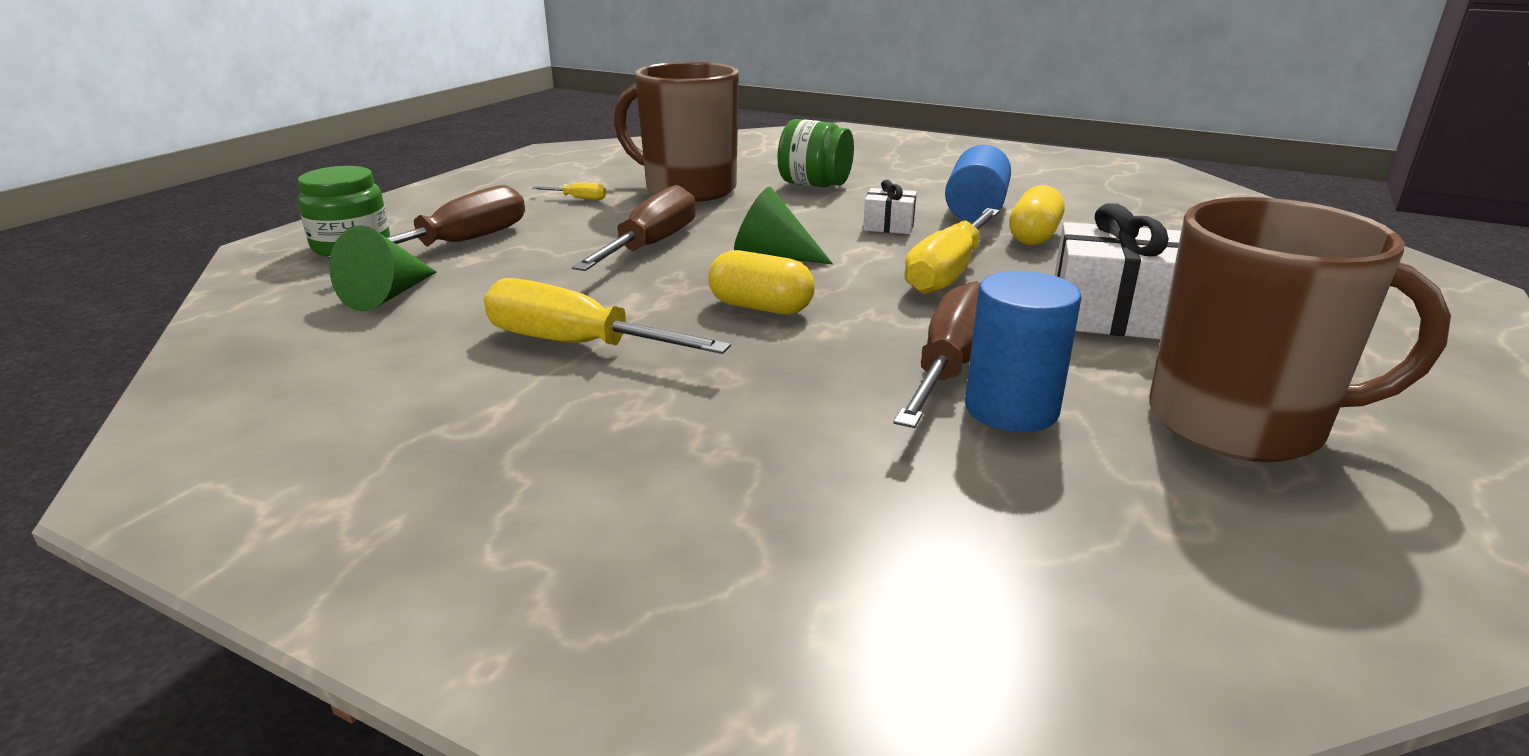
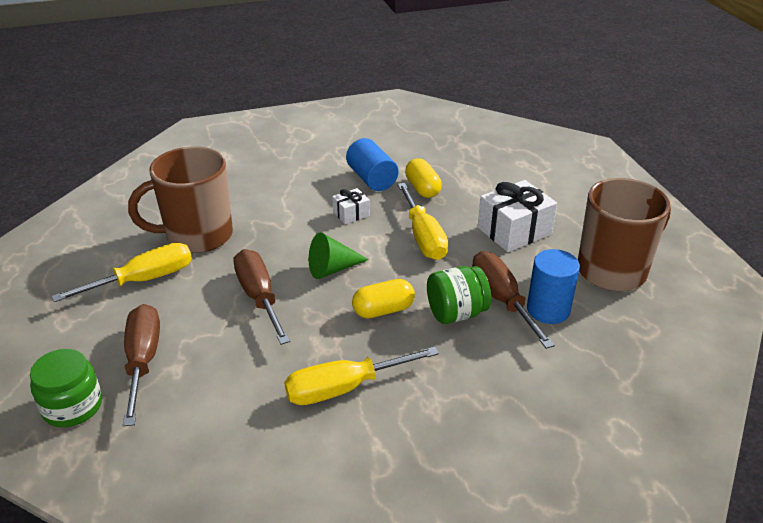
camera: 45 degrees left, 10 degrees up
green cone [329,225,437,311] -> none
yellow screwdriver [532,183,606,200] -> yellow screwdriver [51,243,192,302], size x2.36
green jar [777,119,854,187] -> green jar moved to [427,266,491,324]

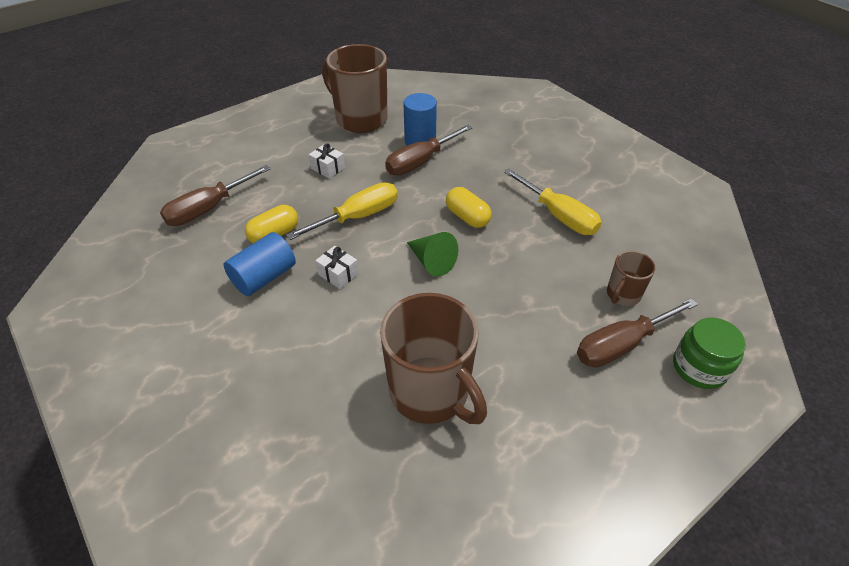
camera: 110 degrees left, 10 degrees up
yellow screwdriver [51,243,192,302] -> none
brown screwdriver [233,249,290,345] -> brown screwdriver moved to [160,165,271,226]
green jar [427,266,491,324] -> none
white gift [478,180,557,252] -> white gift [309,143,345,179], size x0.52
none -> brown mug [607,251,656,306]

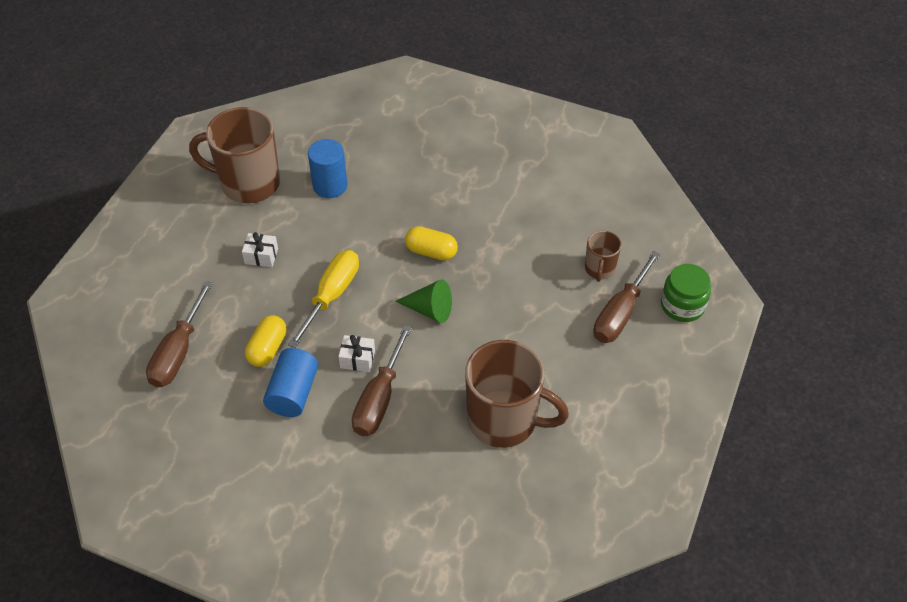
camera: 30 degrees left, 5 degrees up
brown screwdriver [385,125,473,175] -> brown screwdriver moved to [352,325,412,436]
yellow screwdriver [503,168,602,235] -> none

